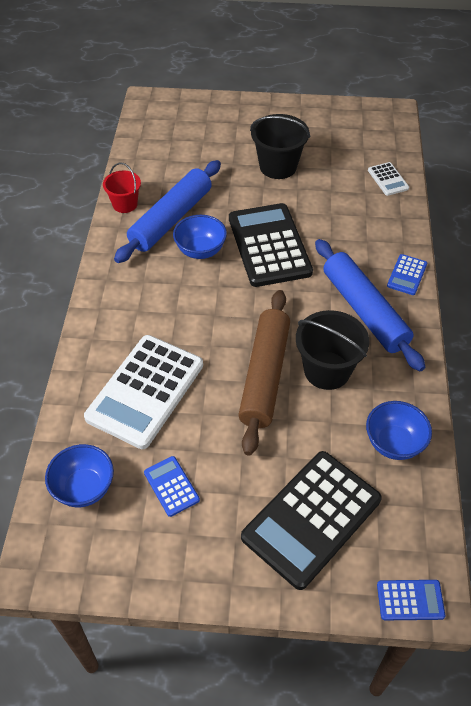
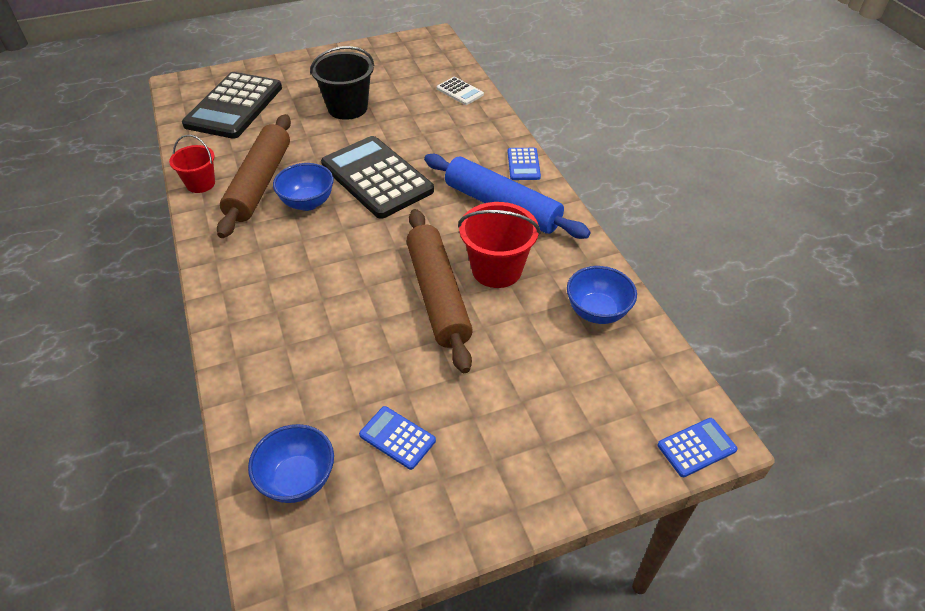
camera: 25 degrees left, 5 degrees down
white calculator [84,335,203,449] -> none
blue rolling pin [114,160,221,263] -> brown rolling pin [217,114,291,238]
black calculator [241,451,382,590] -> black calculator moved to [182,72,282,139]
black bucket [296,310,369,390] -> red bucket [458,202,540,288]

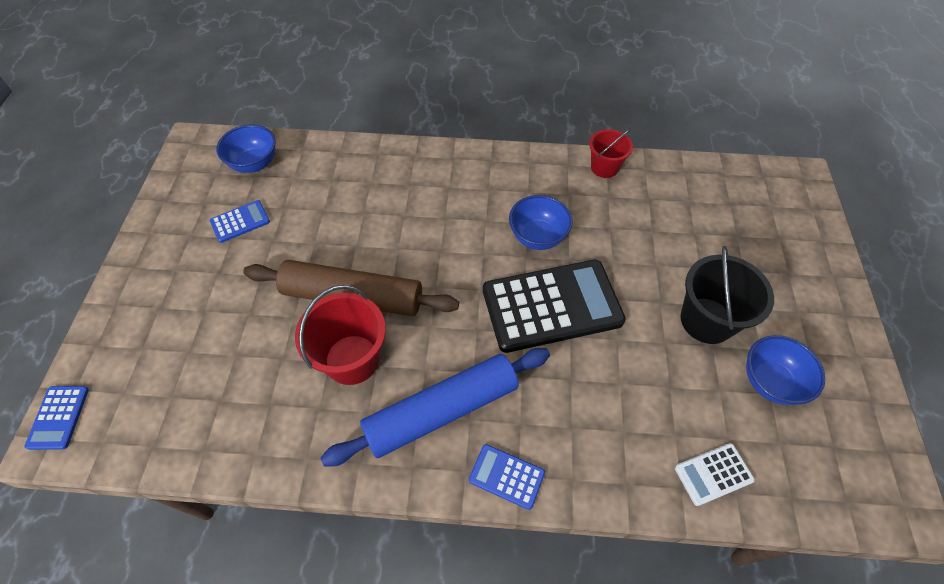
camera: 115 degrees right, 10 degrees up
black calculator [182,72,282,139] -> none
brown rolling pin [217,114,291,238] -> none
blue bowl [567,266,637,324] -> blue bowl moved to [746,335,825,405]

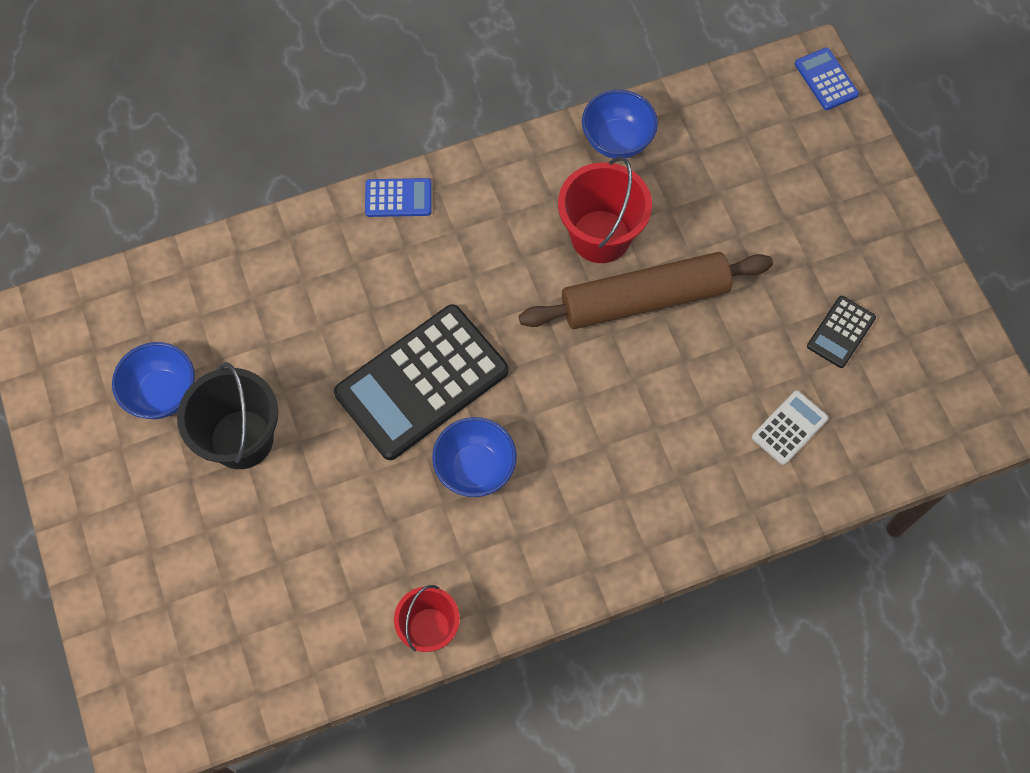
camera: 155 degrees right, 10 degrees up
blue calculator [210,200,270,243] -> black calculator [807,296,876,368]
blue bowl [216,125,276,173] -> blue bowl moved to [582,90,658,158]
blue rolling pin [321,348,550,467] -> none
white calculator [675,443,755,506] -> white calculator moved to [752,391,828,465]

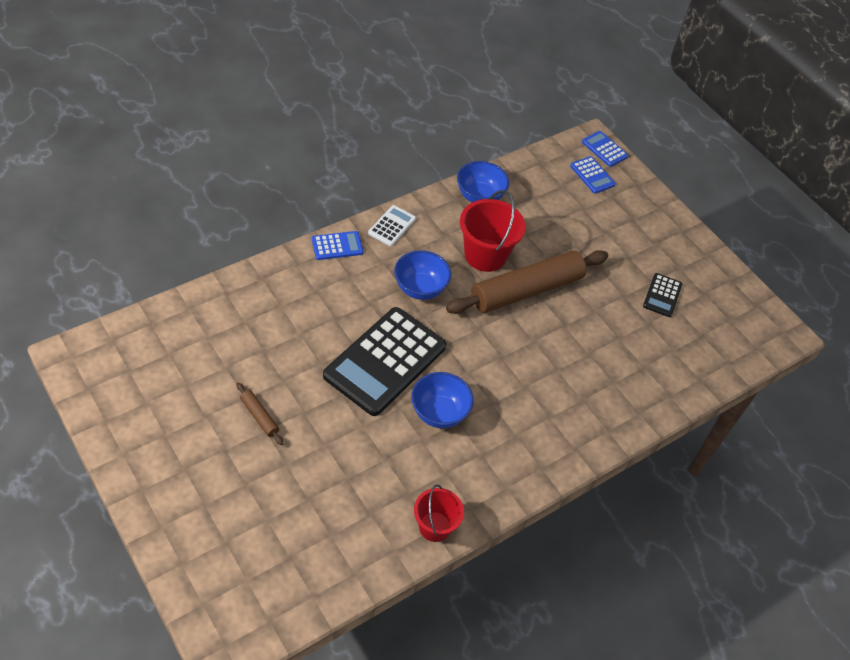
camera: 20 degrees left, 15 degrees down
blue bowl [112,342,195,419] -> blue bowl moved to [394,250,451,300]
black bucket [177,362,278,469] -> brown rolling pin [236,383,283,445]
white calculator [752,391,828,465] -> white calculator moved to [368,205,416,246]
none -> blue calculator [570,156,616,194]

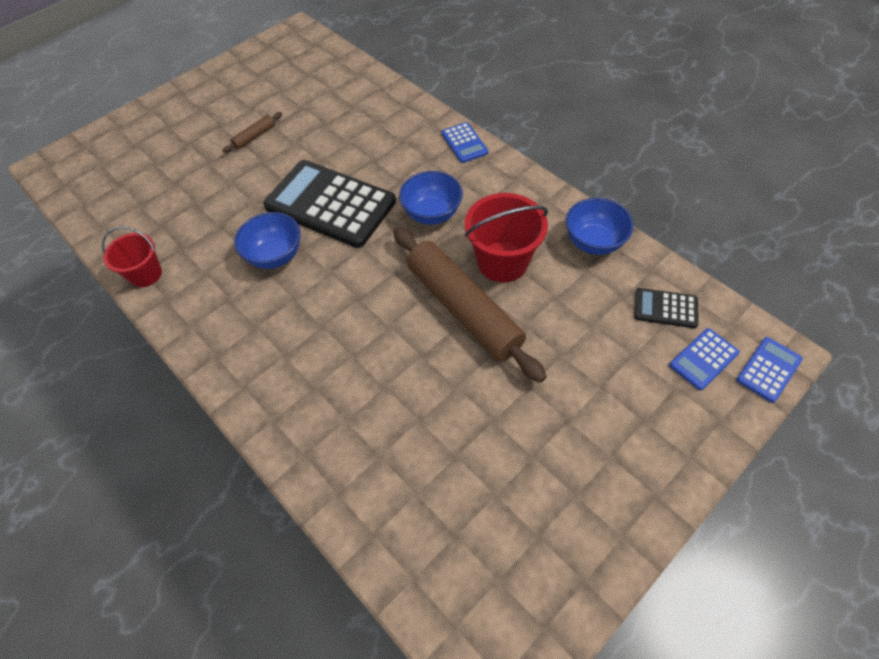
camera: 90 degrees right, 5 degrees up
white calculator [368,205,416,246] -> none
black calculator [643,273,682,317] -> black calculator moved to [634,288,698,328]

